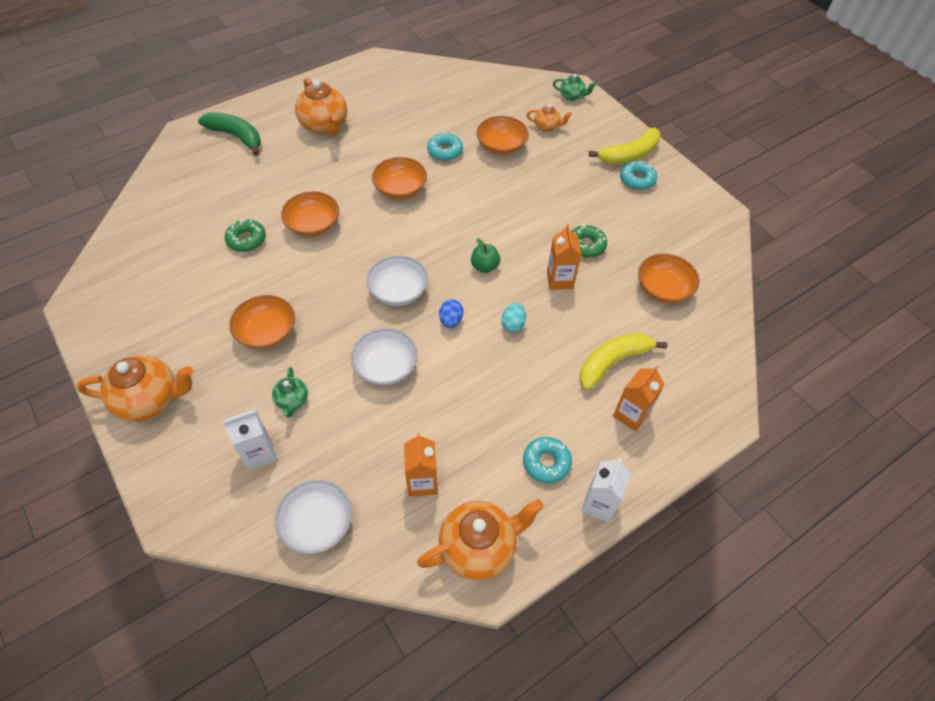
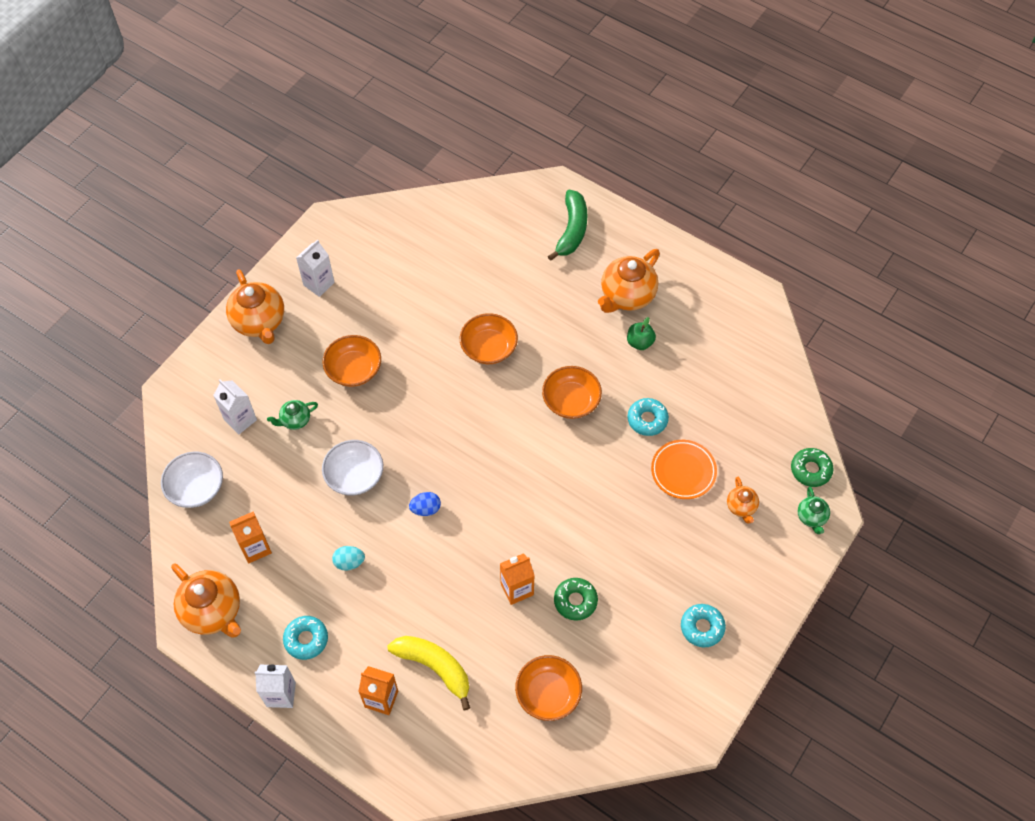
camera: 70 degrees right, 5 degrees up
green donut [225,219,266,252] -> green donut moved to [791,448,834,487]
white bowl [366,255,428,306] -> none
green apple [471,238,500,273] -> green apple moved to [627,317,656,350]
orange bowl [476,116,529,155] -> orange plate [651,440,717,499]
turquoise egg [501,303,526,333] -> turquoise egg moved to [332,546,365,571]
yellow banana [589,128,660,164] -> none
none -> white carton [296,239,335,297]

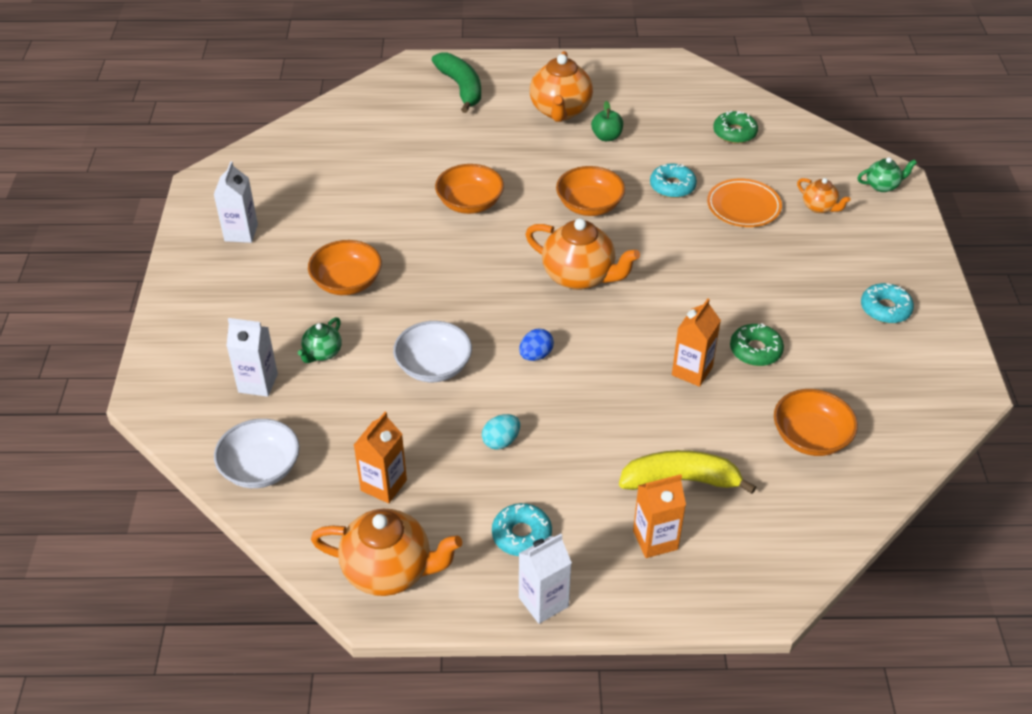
camera: 35 degrees left, 15 degrees down
orange teapot [226,269,284,344] -> orange teapot moved to [526,218,640,290]
green donut [791,448,834,487] -> green donut moved to [713,111,758,144]
green teapot [798,487,830,534] -> green teapot turned 60 degrees counterclockwise [857,157,917,192]

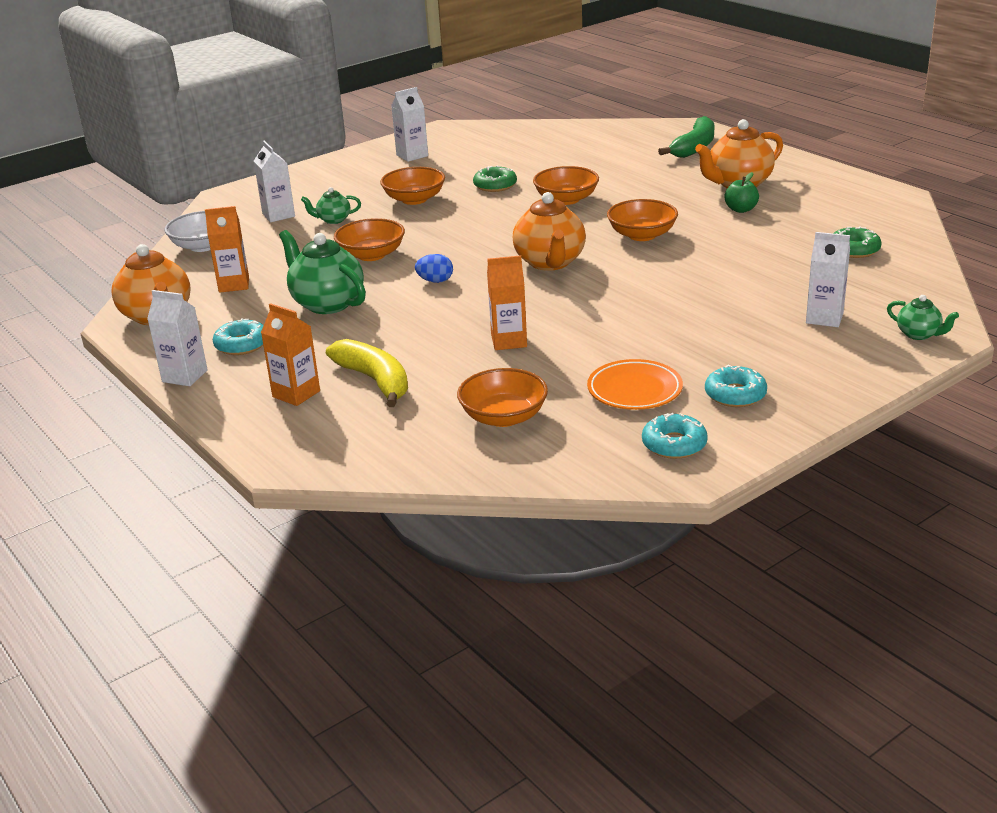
camera: 55 degrees right, 15 degrees down
white bowl [393,321,472,382] -> orange bowl [334,218,405,261]
turquoise egg [482,414,520,450] -> green teapot [279,230,366,314]
turquoise donut [650,164,697,198] -> turquoise donut moved to [642,413,708,459]
orange plate [707,179,782,227] -> orange plate moved to [587,359,683,410]
green donut [730,323,784,366] -> green donut moved to [473,166,517,192]
orange teapot [797,178,851,213] -> white carton [806,232,850,327]

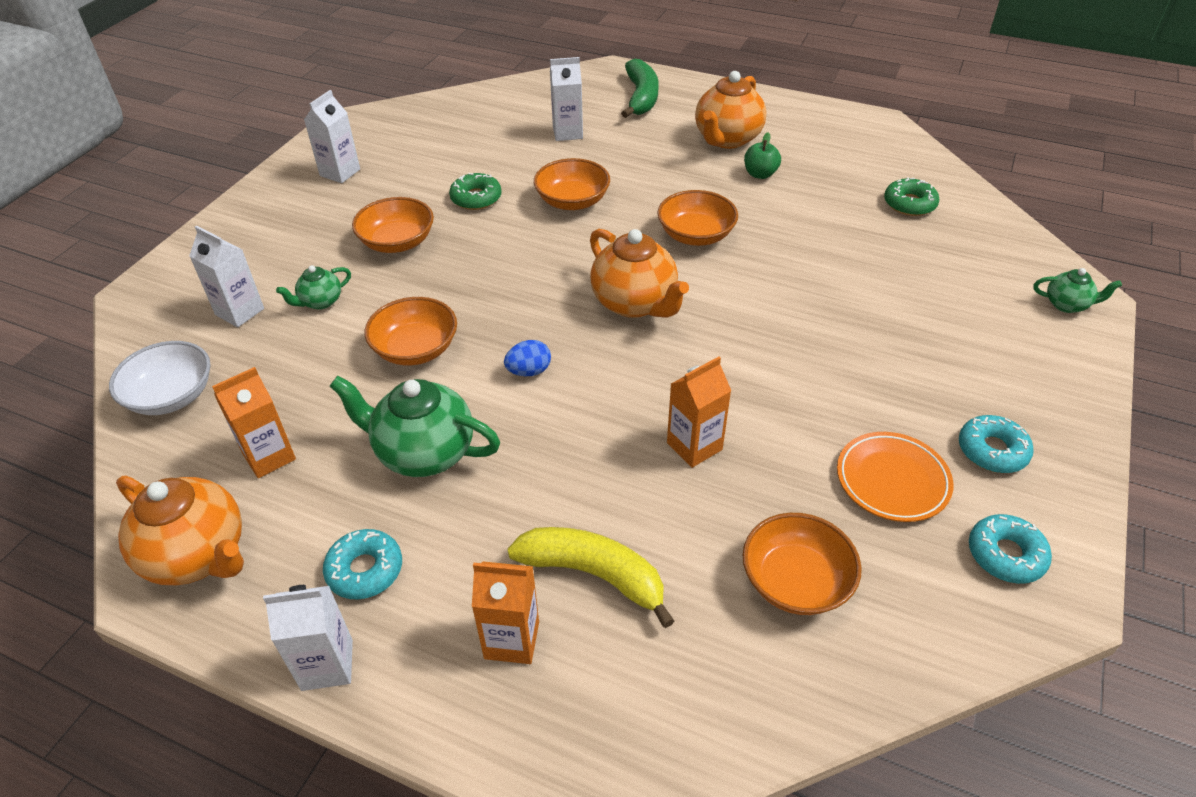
camera: 30 degrees left, 15 degrees up
white carton [806,232,850,327] -> white carton moved to [550,57,583,141]

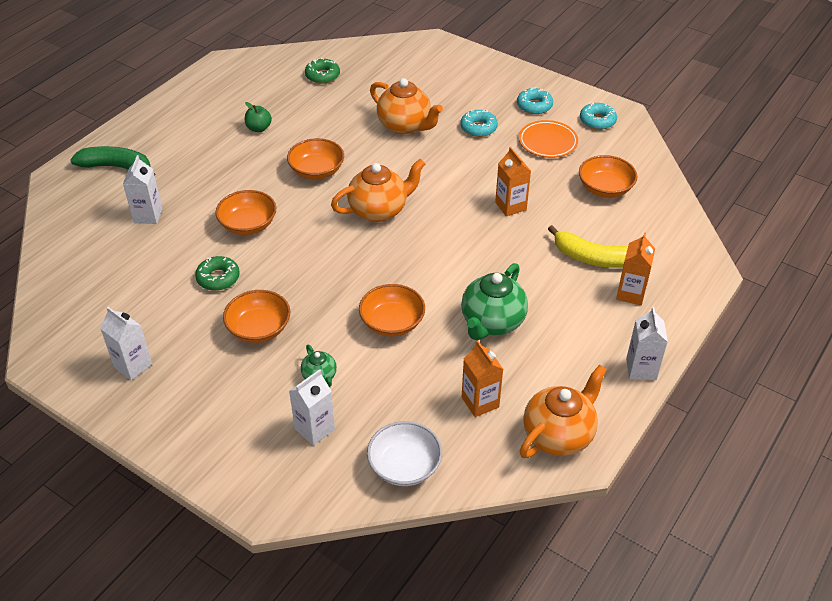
camera: 80 degrees left, 0 degrees up
turquoise donut [323,529,402,599] -> turquoise donut moved to [460,110,498,137]
blue egg [504,340,551,376] -> none
yellow banana [507,527,674,628] -> yellow banana turned 105 degrees counterclockwise [548,225,628,268]
orange teapot [695,71,766,149] -> orange teapot moved to [370,78,443,134]
green teapot [1033,268,1122,313] -> none

